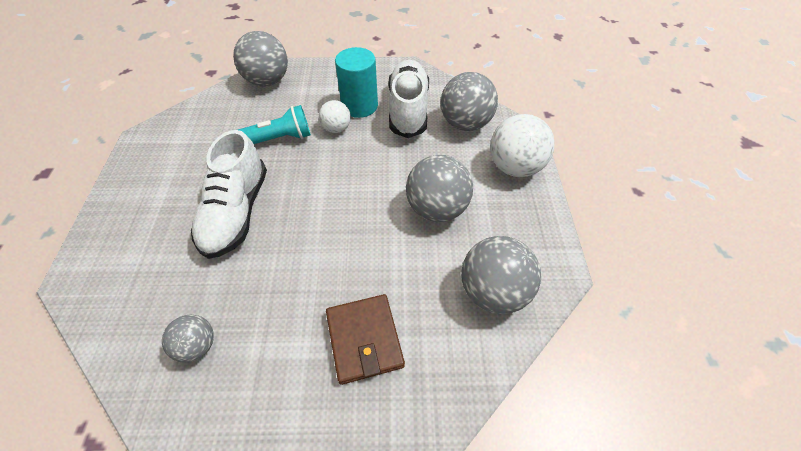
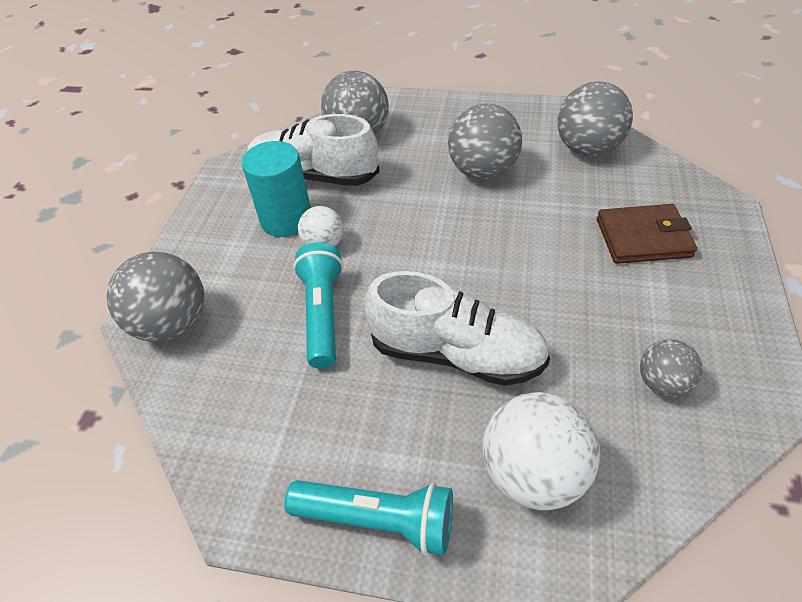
camera: 75 degrees left, 5 degrees down
white ball [490,114,555,177] -> white ball moved to [483,392,600,510]
none -> turquoise flashlight [284,480,453,555]

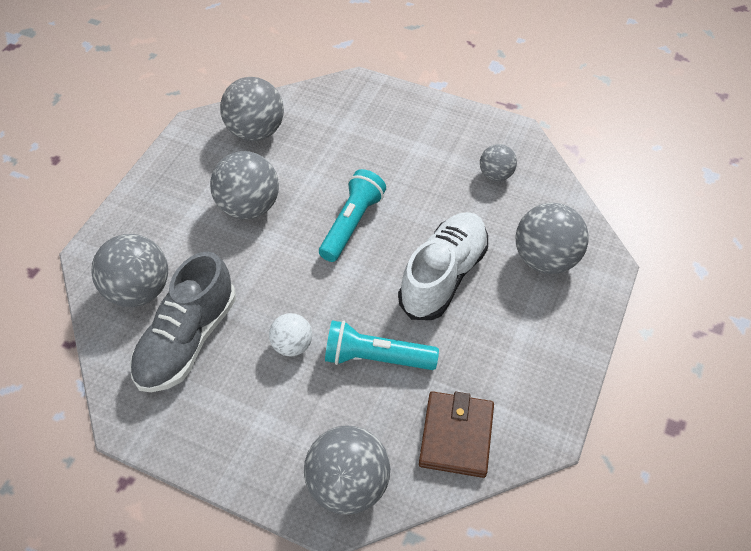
camera: 80 degrees left, 5 degrees up
turquoise cylinder [242,141,311,237] -> none
white shoe [247,114,380,186] -> grey shoe [130,251,236,392]
turquoise flashlight [284,480,453,555] -> turquoise flashlight moved to [319,169,386,262]
white ball [483,392,600,510] -> grey ball [515,202,589,274]
brown wallet [597,204,697,264] -> brown wallet moved to [419,391,494,478]

